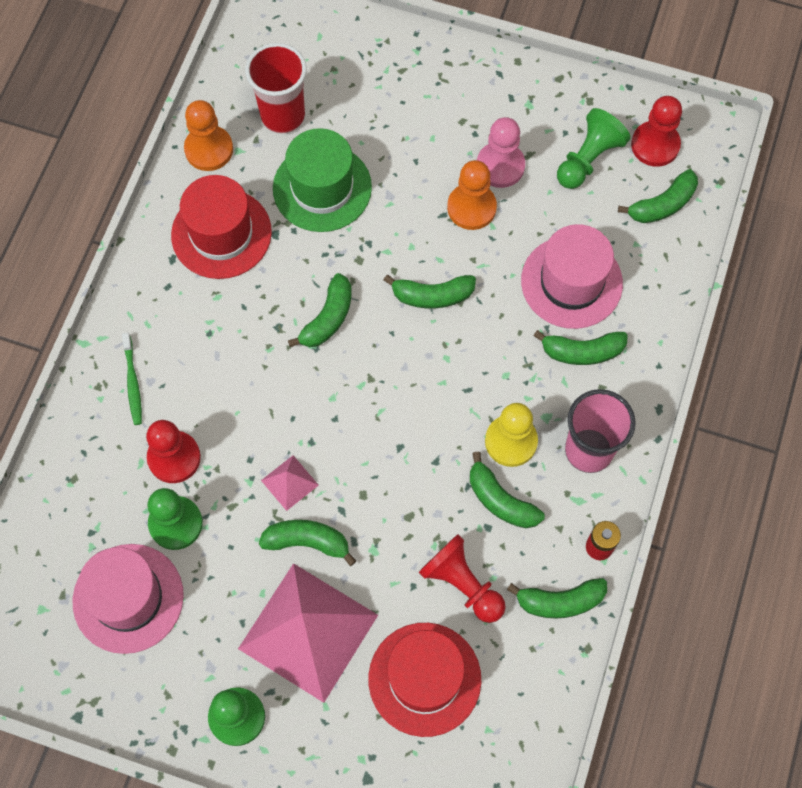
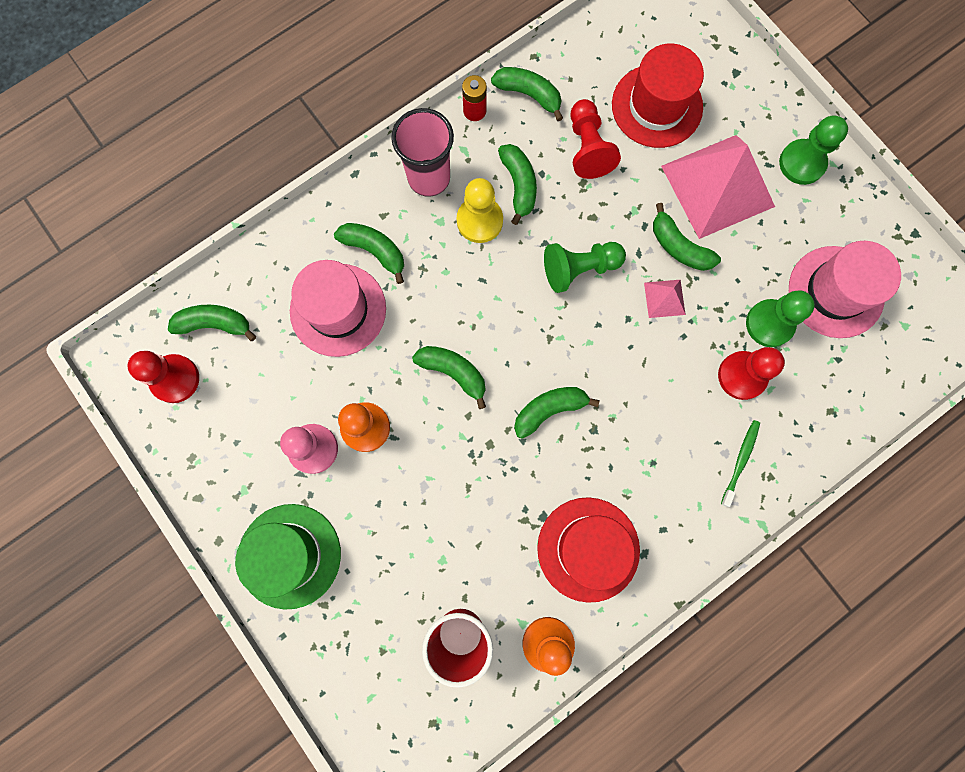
camera: 145 degrees left, 10 degrees up
green hat [273,128,372,232] -> green hat moved to [235,504,341,609]
green pawn [557,108,630,189] -> green pawn moved to [544,242,626,293]

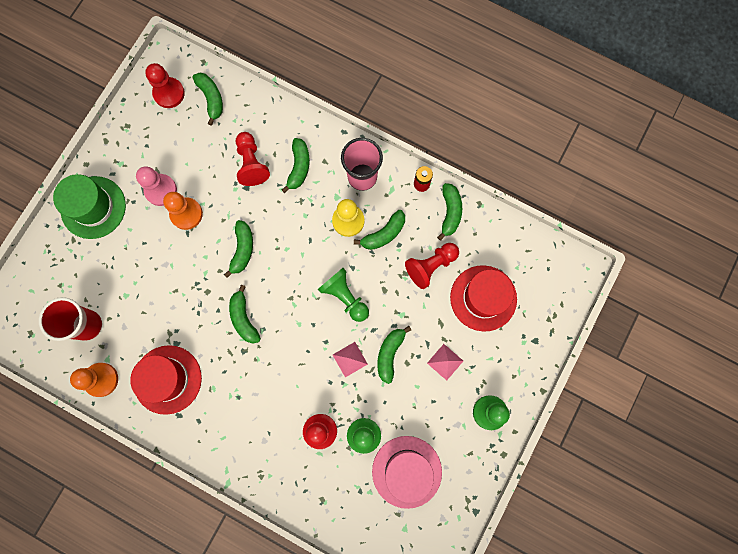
camera: 65 degrees right, 0 degrees up
pink hat [290,260,386,357] -> red pawn [236,132,270,186]
green banana [514,387,600,439] -> green banana turned 150 degrees counterclockwise [229,285,261,344]
pink pyramid [661,135,775,239] -> pink pyramid [427,344,463,380], size x0.42
green toothbrush [721,420,760,507] -> none

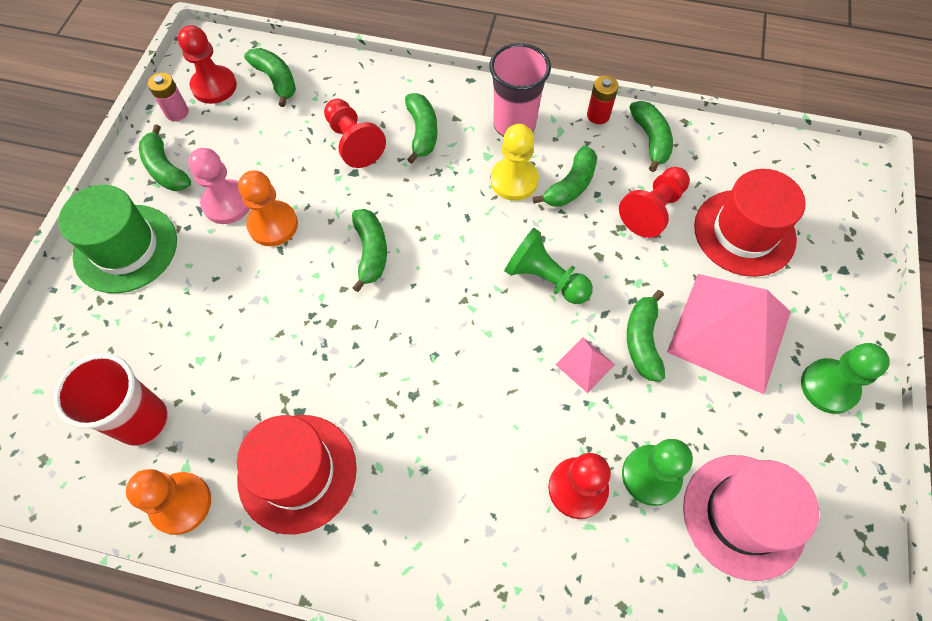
camera: 15 degrees left, 15 degrees down
green banana [229,285,261,344] -> green banana moved to [139,125,191,191]
pink pyramid [427,344,463,380] -> pink pyramid [667,274,791,394], size x2.36
none -> pink battery [148,73,189,121]

